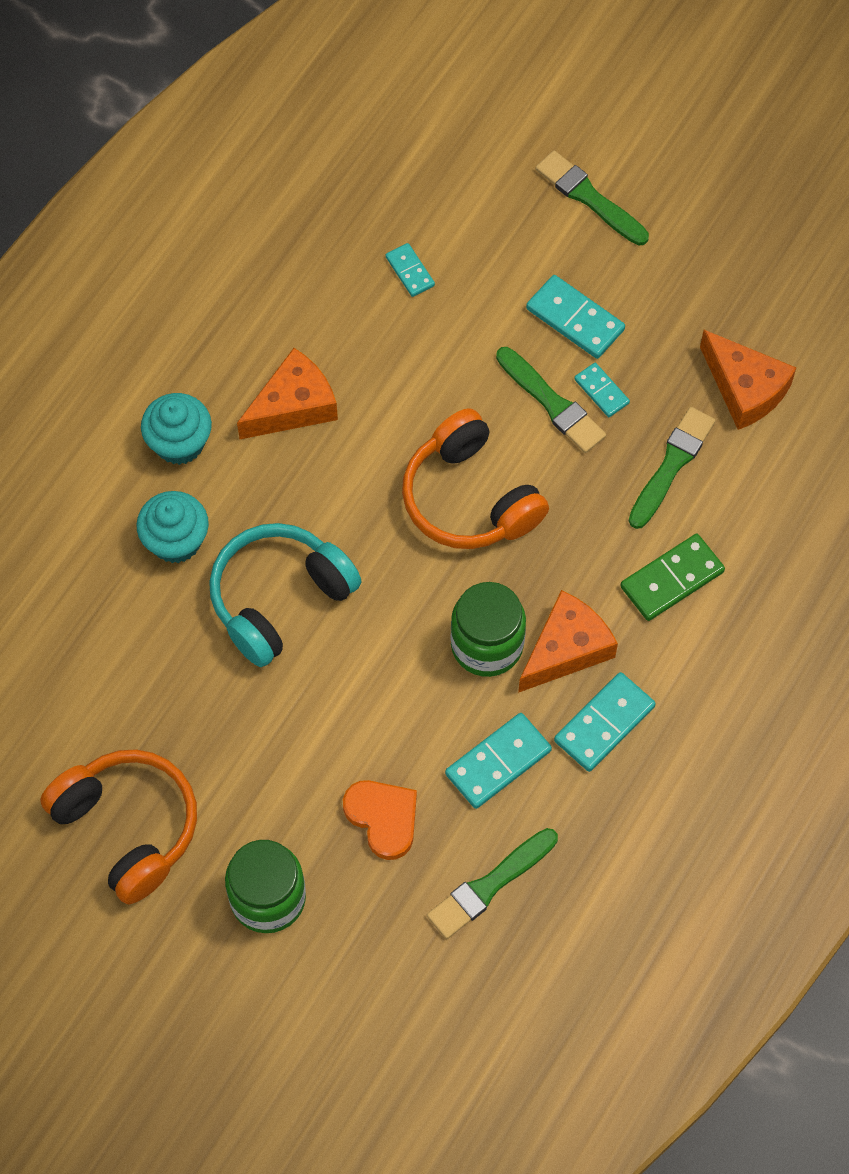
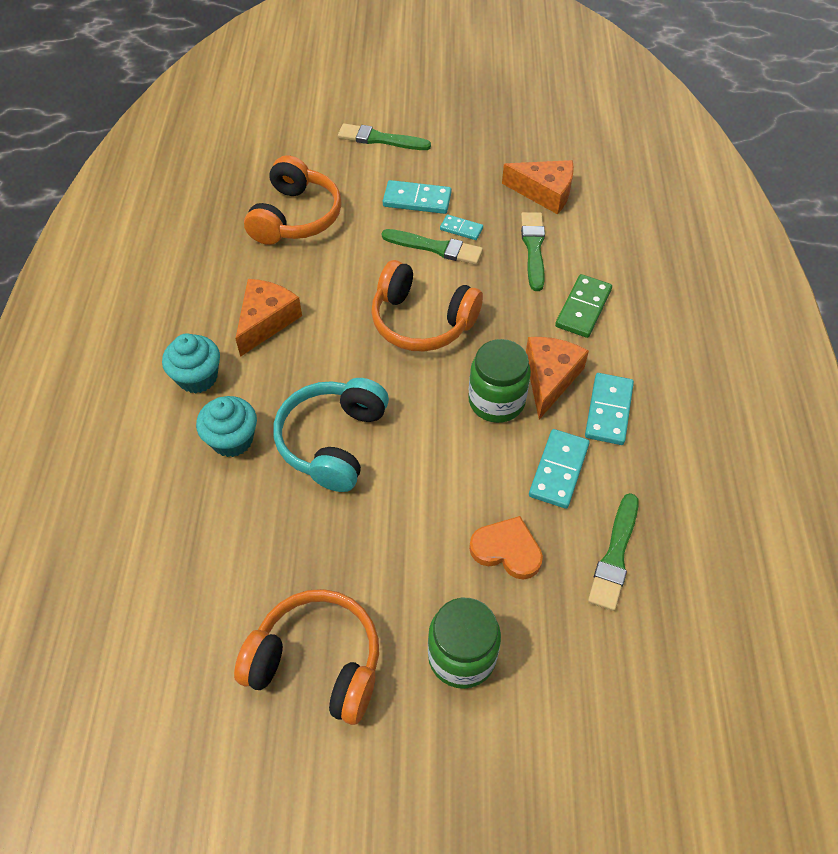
camera: 30 degrees left, 10 degrees down
turquoise domino [386,243,435,297] -> orange headphones [244,155,342,245]

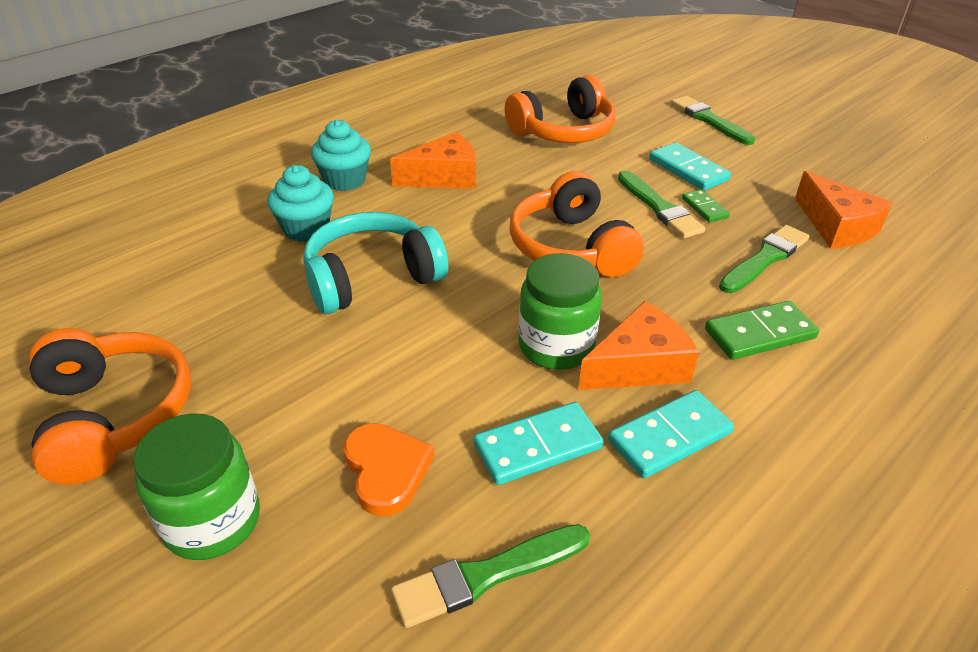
camera: 45 degrees right, 15 degrees down
turquoise domino [440,215,483,240] -> green domino [682,189,730,223]

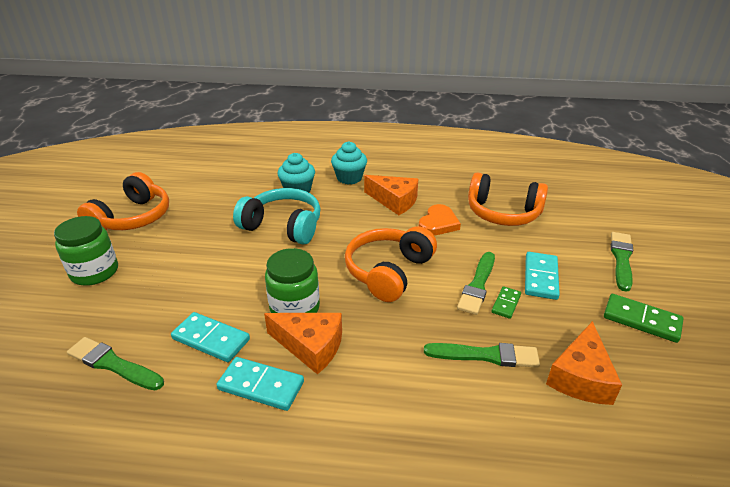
camera: 50 degrees right, 5 degrees down
orange heart [344,423,434,516] -> orange heart moved to [419,204,461,236]
green domino [705,301,819,360] -> green domino moved to [604,294,684,343]

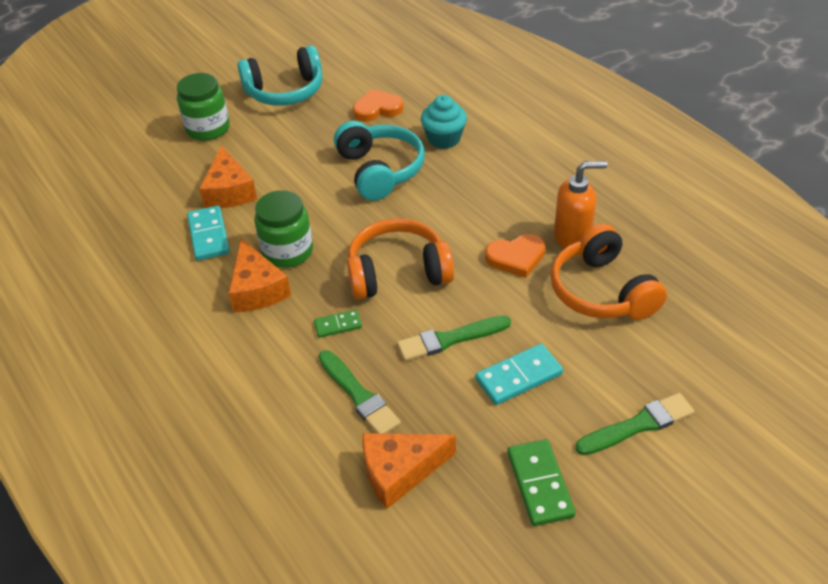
camera: 50 degrees right, 10 degrees up
green brush [67,337,164,390] -> none
orange headphones [77,172,169,230] -> turquoise headphones [237,45,322,106]
turquoise domino [217,357,304,411] -> none
turquoise cupcake [331,141,367,185] -> none
orange cheese [364,175,418,215] -> orange cheese moved to [199,145,257,208]
green domino [491,286,521,319] -> green domino moved to [314,310,362,338]
none -> orange heart [353,89,404,122]
none -> orange soap dispenser [554,161,607,249]

